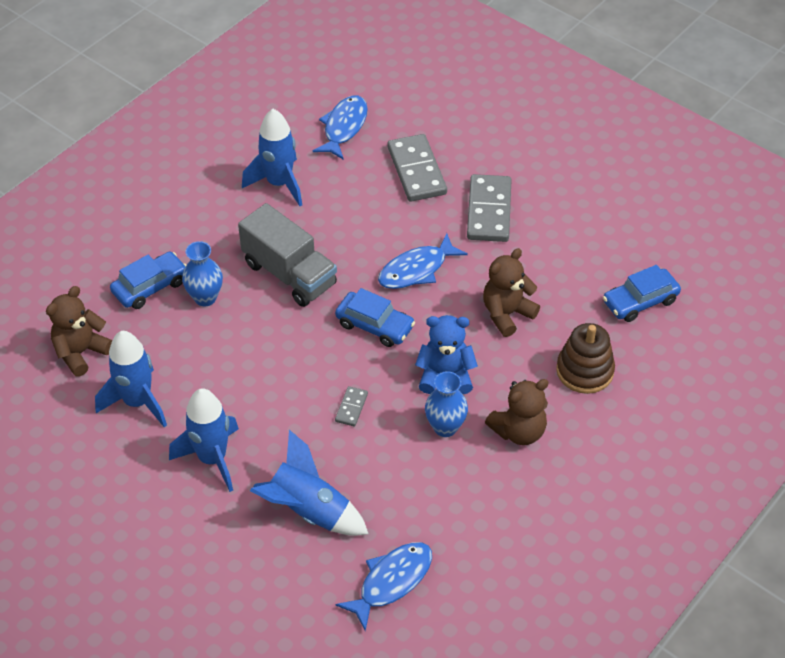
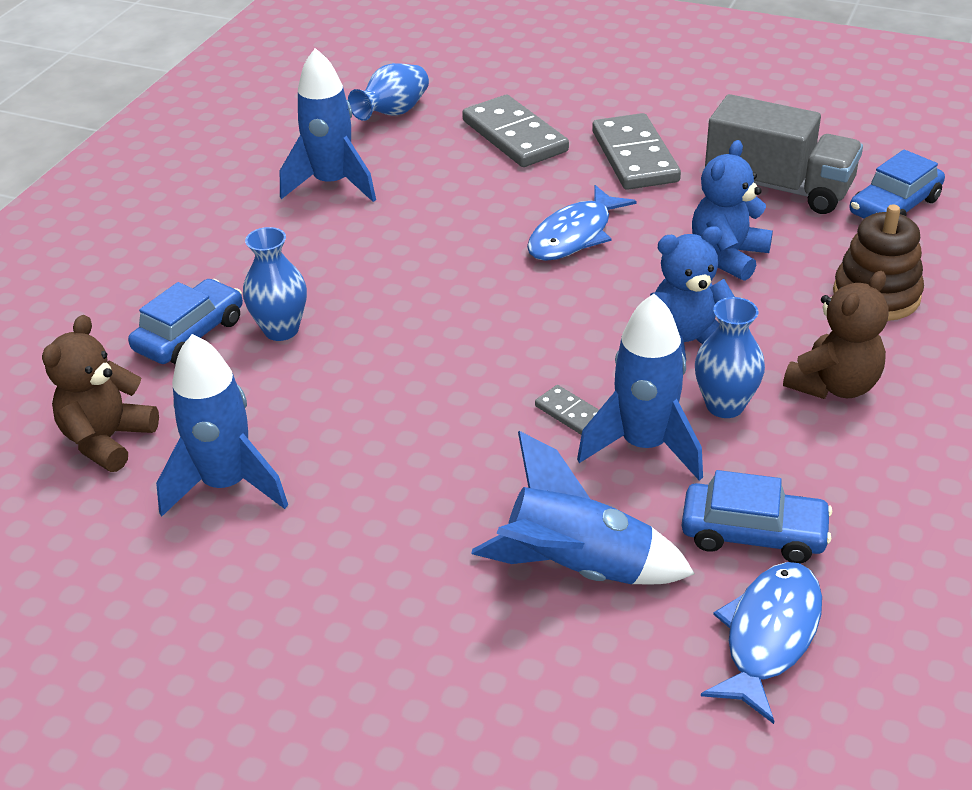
camera: 15 degrees left, 10 degrees down
blue rocket [169,388,239,492] -> blue rocket moved to [577,294,703,481]
grey truck [238,203,337,307] -> grey truck moved to [705,94,863,214]
blue fish [313,95,368,160] -> blue vase [348,63,429,121]
blue car [335,288,415,347] -> blue car moved to [682,470,832,563]
grey domino [335,386,368,426] -> grey domino turned 45 degrees counterclockwise [535,385,599,435]
brown teddy bear [483,248,540,337] -> blue teddy bear [692,140,773,281]

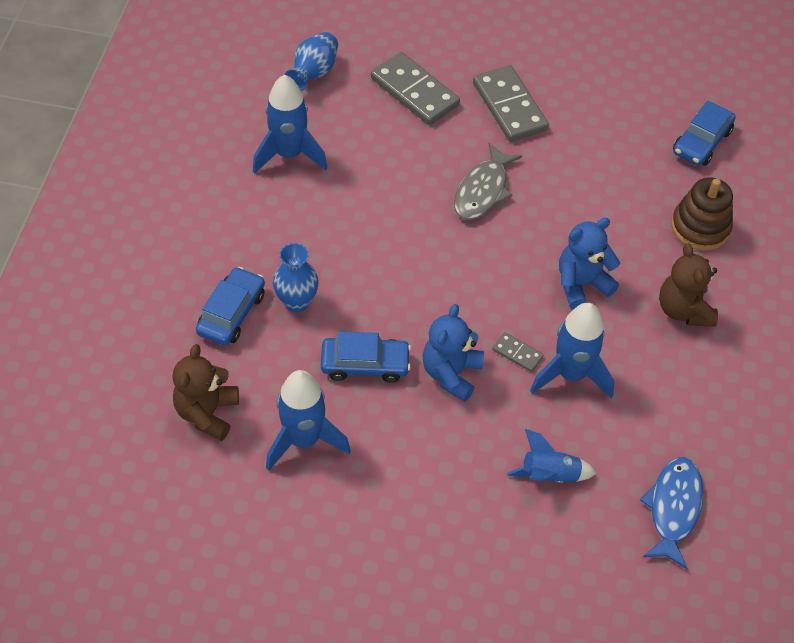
camera: 15 degrees left, 15 degrees up
blue rocket [471,431,695,584] -> blue rocket [507,429,597,483], size x0.64
blue fish [527,185,636,261] -> grey fish [454,143,522,220]
blue car [682,470,832,563] -> blue car moved to [321,331,411,383]
blue teddy bear [692,140,773,281] -> blue teddy bear moved to [423,304,484,402]
blue vase [695,297,765,418] -> none
grey truck [705,94,863,214] -> none
brown teddy bear [783,271,888,399] -> brown teddy bear turned 135 degrees clockwise [659,243,718,327]

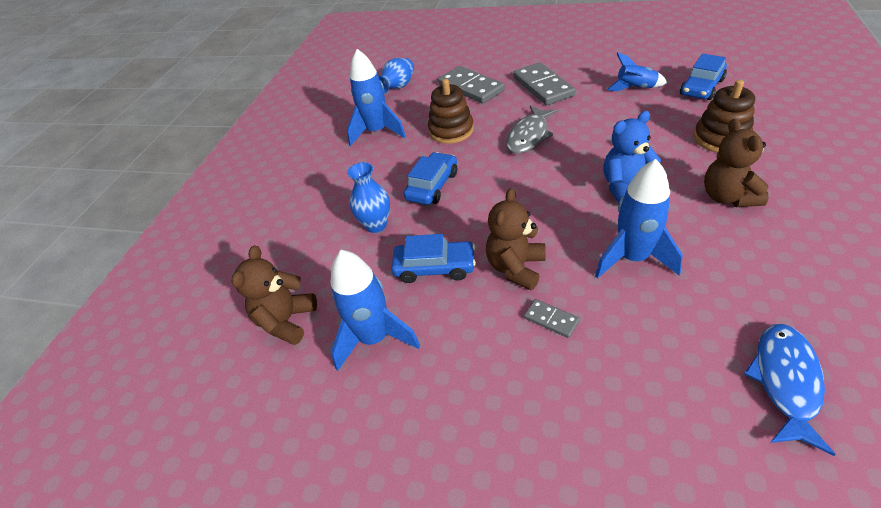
camera: 10 degrees right, 10 degrees down
blue car [196,267,265,346] -> blue car moved to [404,152,457,205]
blue teddy bear [423,304,484,402] -> brown teddy bear [486,188,546,290]
grey domino [492,332,543,372] -> grey domino moved to [524,299,580,338]
blue rocket [507,429,597,483] -> blue rocket moved to [607,52,667,91]
none -> brown stacking toy [428,79,474,144]

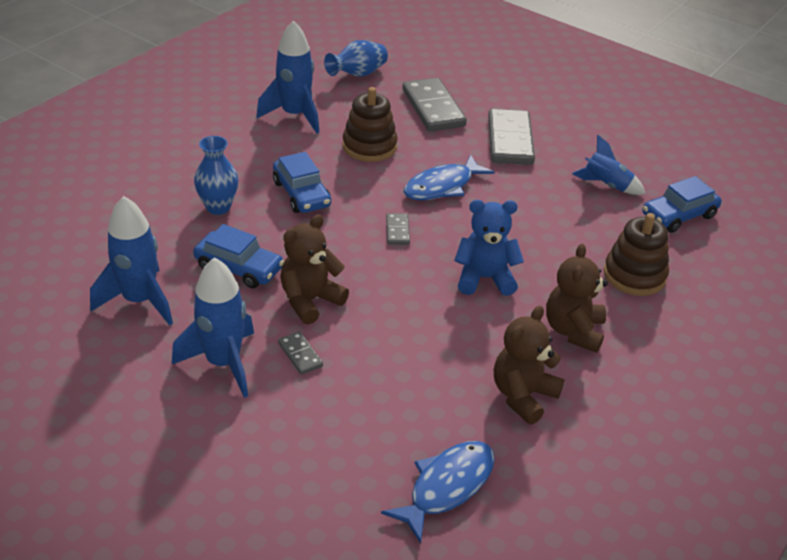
camera: 15 degrees right, 5 degrees down
brown teddy bear [232,246,317,345] -> brown teddy bear moved to [494,306,564,424]
blue car [404,152,457,205] -> blue car turned 105 degrees clockwise [273,152,331,213]
grey fish [506,105,558,154] -> blue fish [403,155,494,200]
blue rocket [595,159,683,278] -> blue rocket moved to [172,257,254,398]
none -> grey domino [386,213,410,245]

